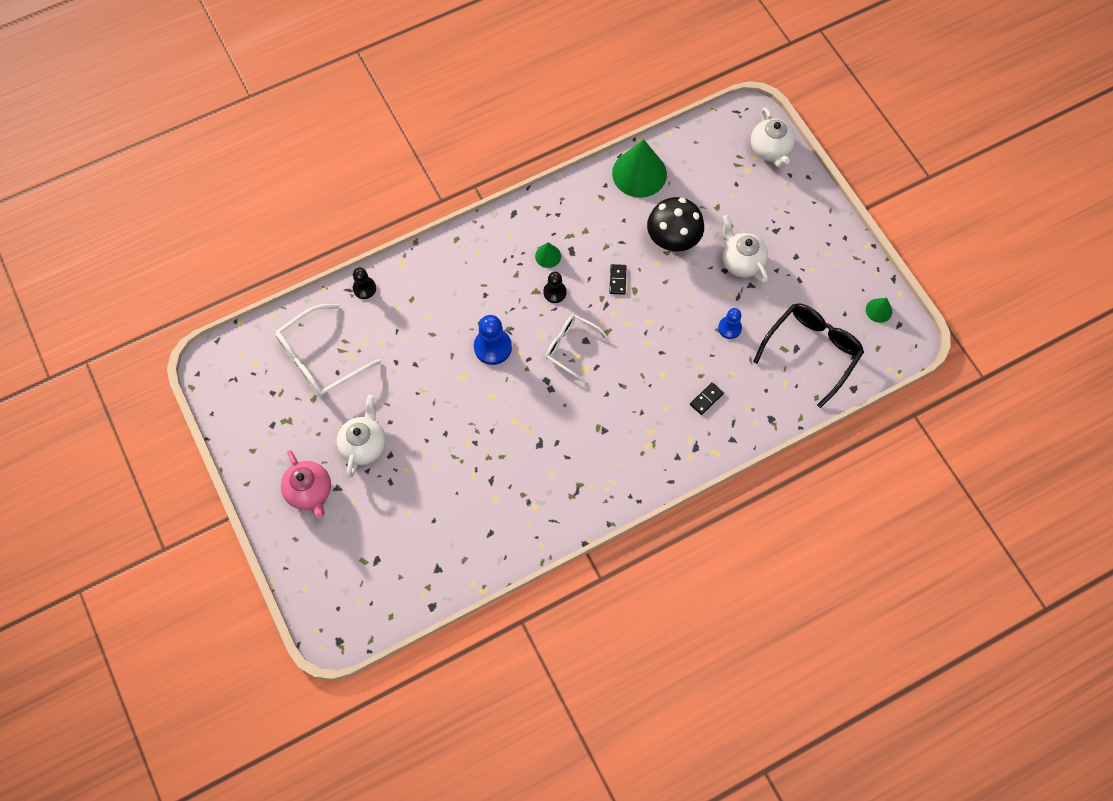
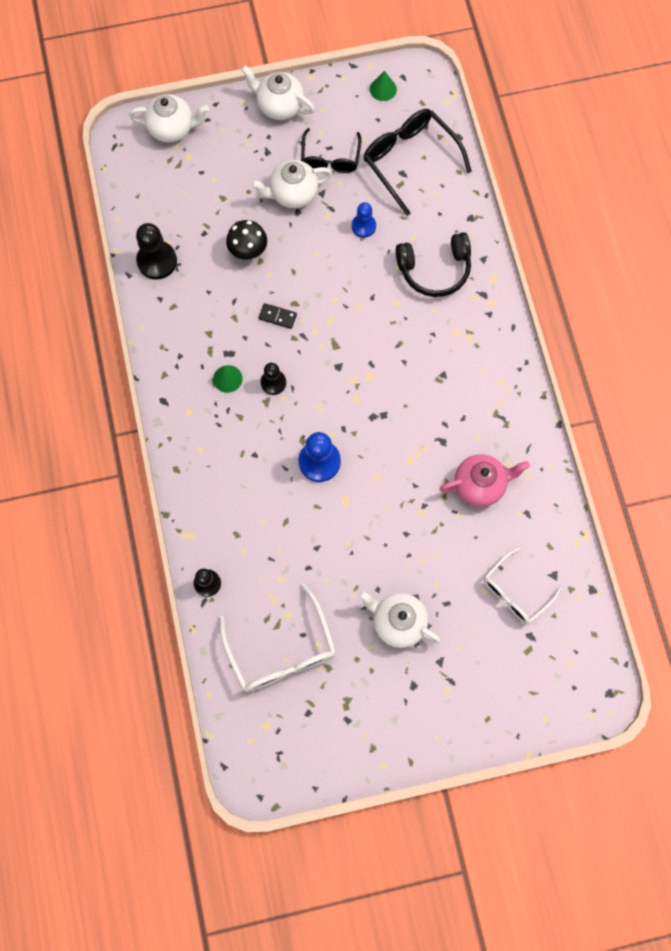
camera: 75 degrees left, 5 degrees up
pink teapot [281,450,331,518] -> pink teapot moved to [440,454,530,507]
white glasses [546,314,611,382] -> white glasses moved to [484,547,561,624]
green cone [612,139,667,198] -> black pawn [136,223,177,280]
black mushroom [647,197,704,252] -> black mushroom [226,220,267,260], size x0.66
black domino [690,382,724,415] -> black headphones [396,232,471,297]
none -> white teapot [241,65,315,120]
none -> black glasses [301,128,361,173]

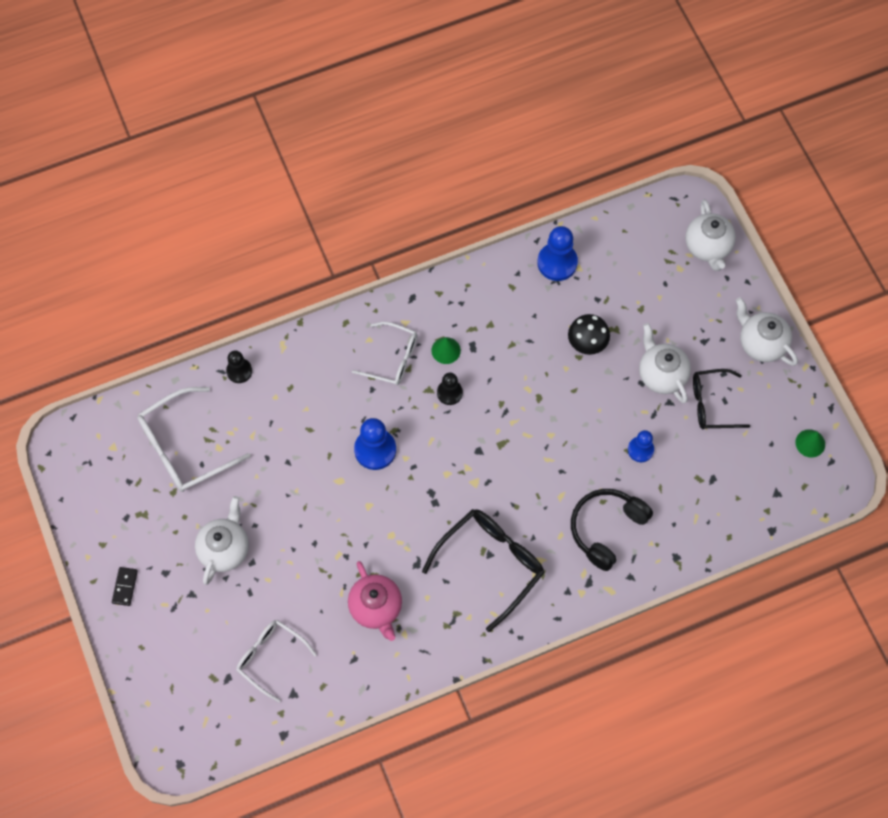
camera: 80 degrees right, 5 degrees down
black pawn [136,223,177,280] -> blue pawn [537,226,578,281]
white teapot [241,65,315,120] -> white teapot turned 60 degrees counterclockwise [736,297,798,366]
black domino [259,303,297,329] -> black domino moved to [112,567,138,606]
black glasses [363,109,472,216] -> black glasses moved to [422,509,544,632]
black headphones [396,232,471,297] -> black headphones turned 60 degrees clockwise [571,489,653,571]
none -> white glasses [352,322,417,385]

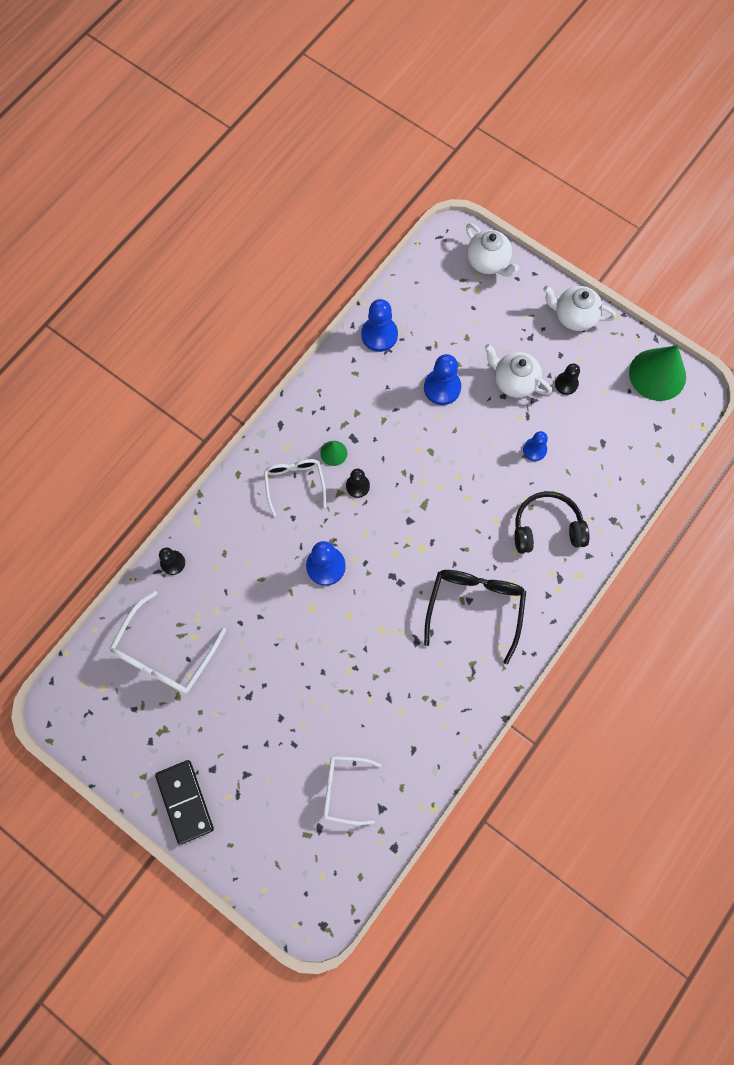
camera: 30 degrees left, 5 degrees up
black domino [112,567,138,606] -> black domino [155,760,214,845], size x2.03
white teapot [195,496,249,585] -> none
pink teapot [348,561,402,641] -> none
white glasses [352,322,417,385] -> white glasses turned 90 degrees counterclockwise [264,459,326,517]
black mushroom [568,314,610,355] -> blue pawn [424,354,461,405]
black headphones [571,489,653,571] -> black headphones turned 75 degrees clockwise [514,491,590,554]
black glasses [693,369,750,429] -> black pawn [555,363,580,395]
green cone [795,429,825,458] -> green cone [629,345,686,401], size x2.16

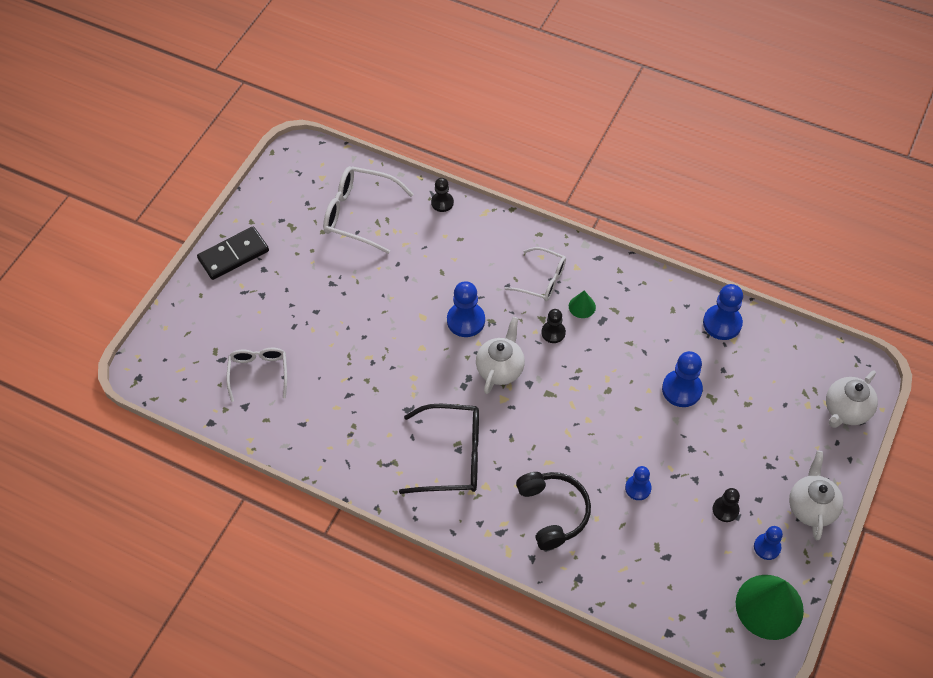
camera: 80 degrees right, 15 degrees down
white glasses [264,459,326,517] -> white glasses turned 45 degrees clockwise [504,247,566,301]
white teapot [485,344,552,398] -> white teapot moved to [476,317,525,394]
none -> blue pawn [754,526,783,560]

